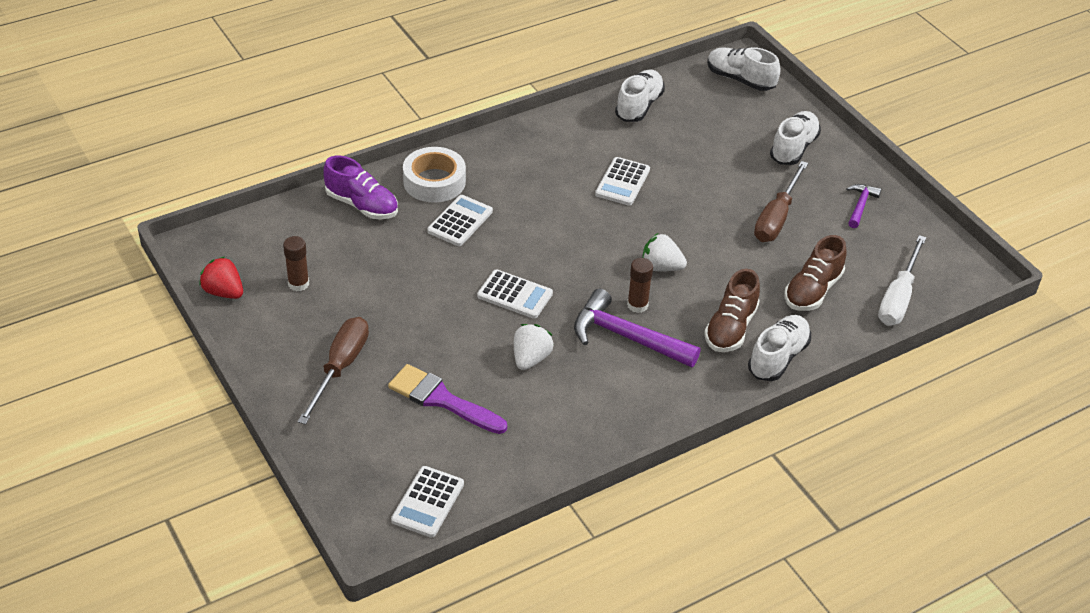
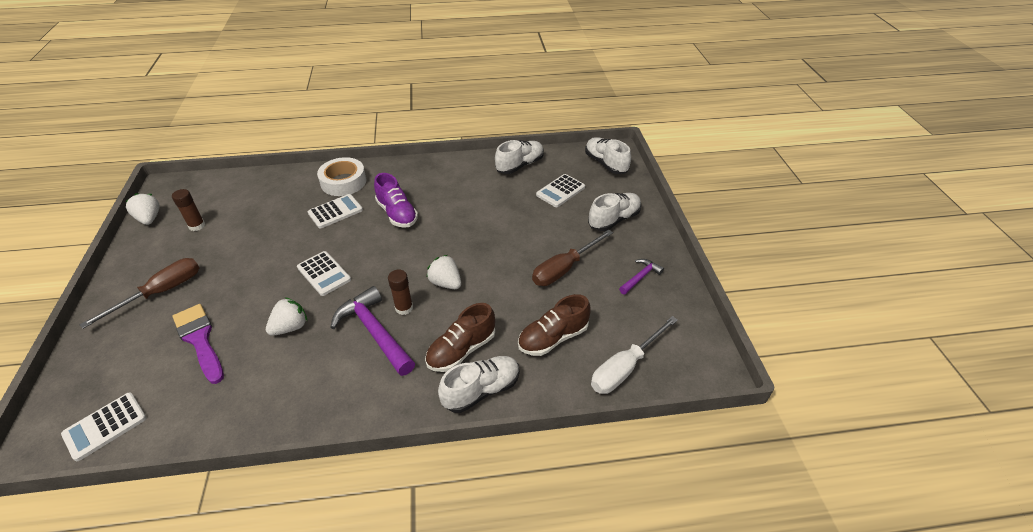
camera: 25 degrees right, 0 degrees up
red strawberry [199,257,243,299] -> white strawberry [126,193,160,225]
purple shoe [323,156,398,219] -> purple shoe moved to [374,173,418,228]
white calculator [595,157,650,206] -> white calculator moved to [536,174,585,207]

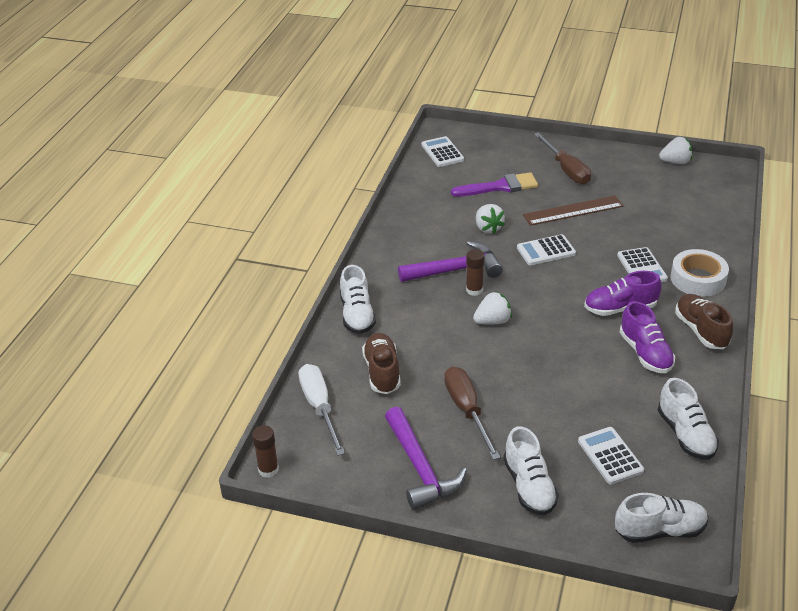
camera: 115 degrees right, 5 degrees down
brown glue stick [172,189,205,231] -> brown glue stick moved to [252,425,279,478]
brown shoe [425,303,495,372] -> brown shoe moved to [675,294,733,349]
purple hammer [619,259,664,295] -> purple hammer [385,407,467,510], size x1.89
none -> brown ruler [523,196,623,226]
none -> purple shoe [620,301,675,373]

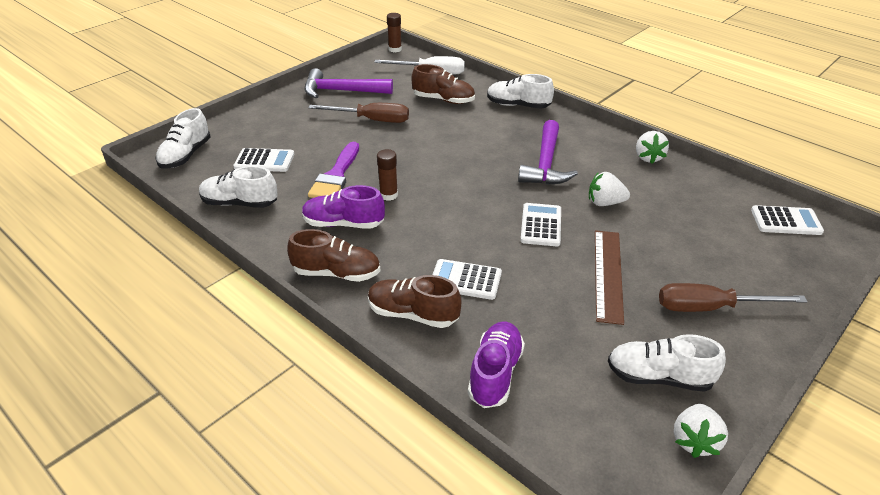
camera: 115 degrees right, 0 degrees up
purple brush [451,172,538,196] -> purple brush moved to [308,142,359,198]
brown glue stick [466,249,485,296] -> brown glue stick moved to [377,149,398,201]
white strawberry [473,291,512,325] -> white strawberry moved to [636,131,669,164]
white shoe [503,426,559,515] -> white shoe moved to [608,334,726,392]
purple shoe [584,271,662,316] -> purple shoe moved to [468,322,525,408]
white tape [670,249,729,297] -> brown shoe [368,275,462,328]

